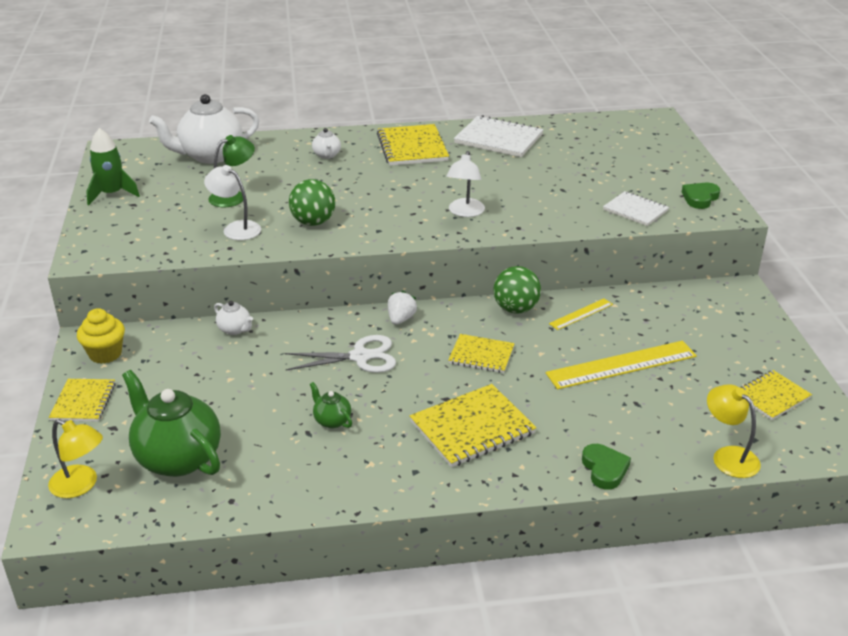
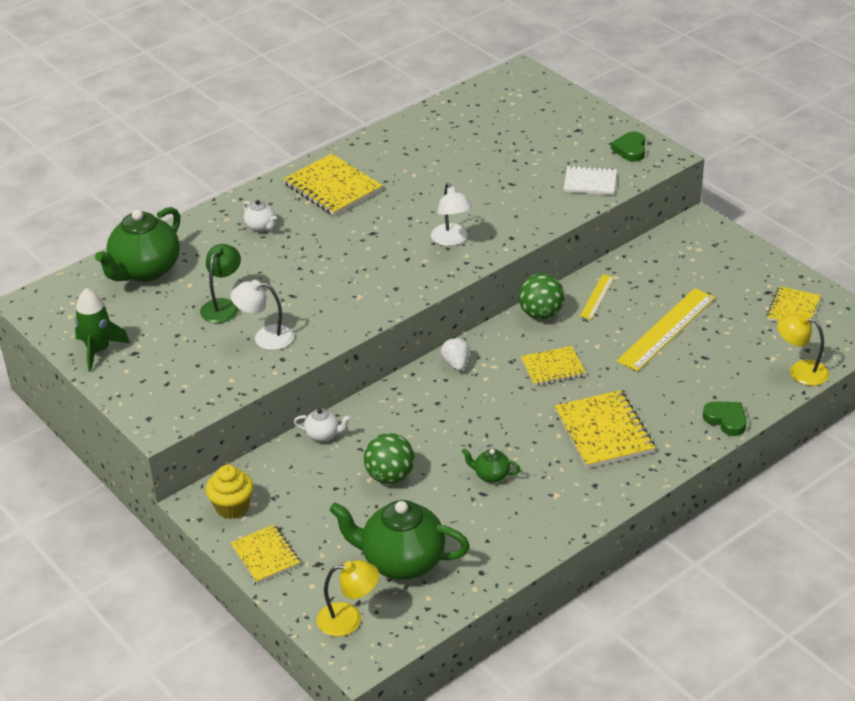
camera: 30 degrees left, 5 degrees up
white teapot [149,94,259,164] -> green teapot [95,207,180,282]
white scissors [284,335,396,373] -> none
green ball [289,179,335,226] -> green ball moved to [364,433,415,484]
yellow notebook [410,384,536,468] -> yellow notebook turned 45 degrees counterclockwise [554,390,655,468]
white notebook [454,115,544,157] -> none

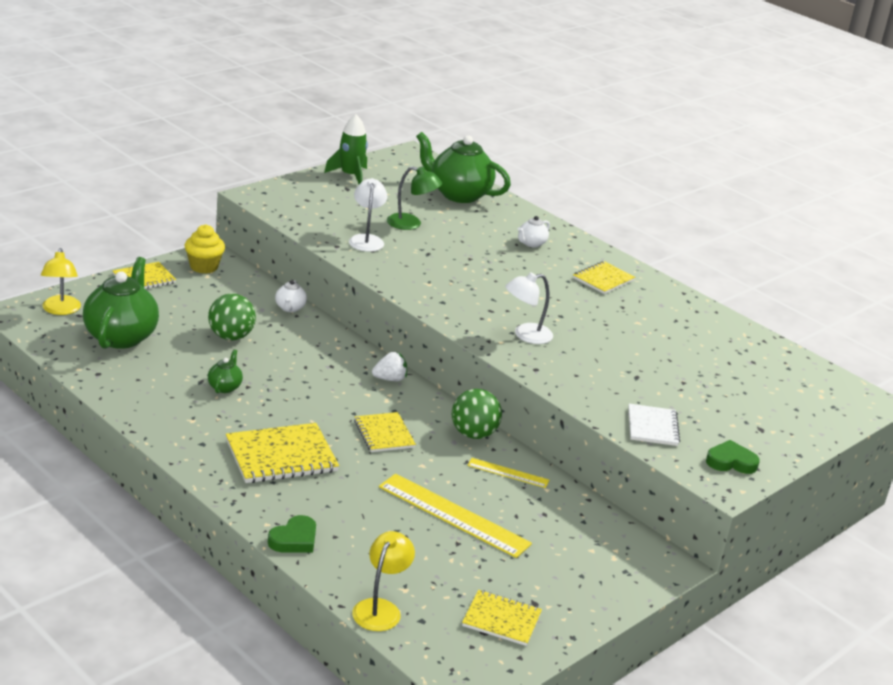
camera: 80 degrees right, 10 degrees down
yellow notebook [283,154,383,216] -> yellow notebook [573,261,636,294], size x0.63

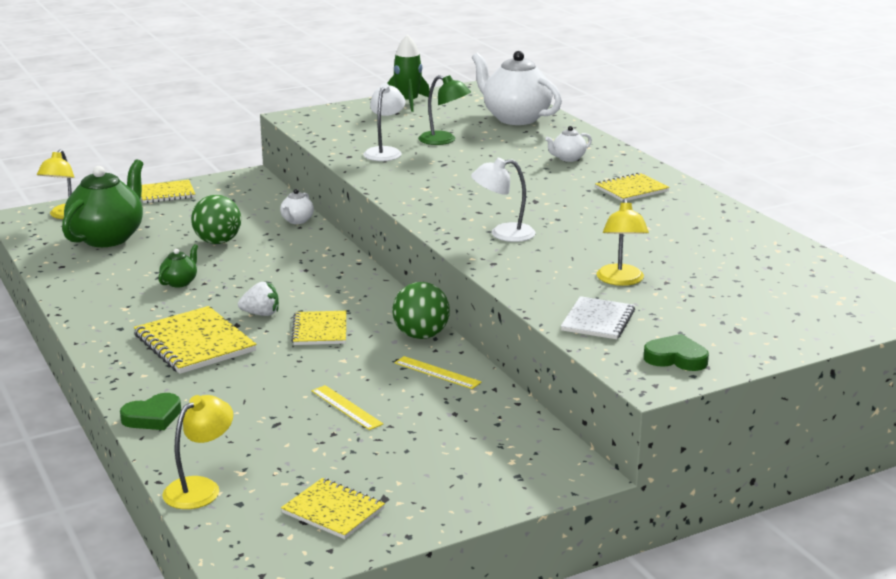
camera: 20 degrees right, 5 degrees down
yellow cupcake [185,224,225,274] -> none
yellow notebook [226,423,339,483] -> yellow notebook turned 60 degrees clockwise [134,306,257,374]
white strawberry [372,352,407,382] -> white strawberry moved to [238,282,279,316]
yellow ruler [379,474,532,558] -> yellow ruler [311,385,383,430], size x0.52
green teapot [416,132,511,203] -> white teapot [472,51,562,125]
none -> yellow lamp [596,199,649,286]

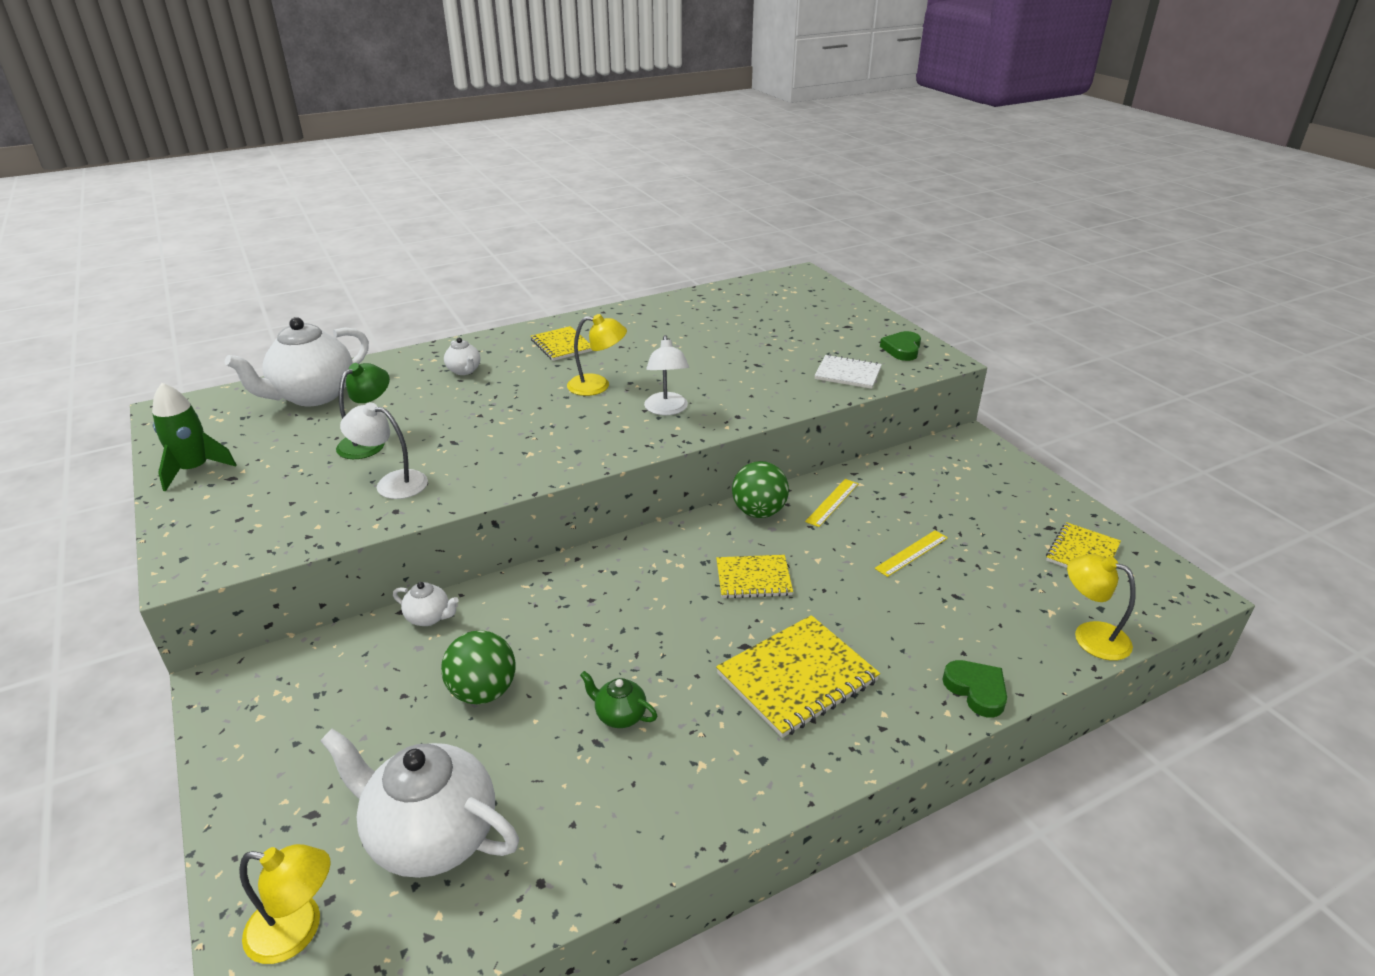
camera: 90 degrees left, 10 degrees up
green teapot [62,159,143,247] -> white teapot [320,729,519,878]
yellow notebook [141,180,195,203] -> none
white strawberry [238,282,279,316] -> none
yellow lamp [596,199,649,286] -> yellow lamp moved to [567,314,627,396]

